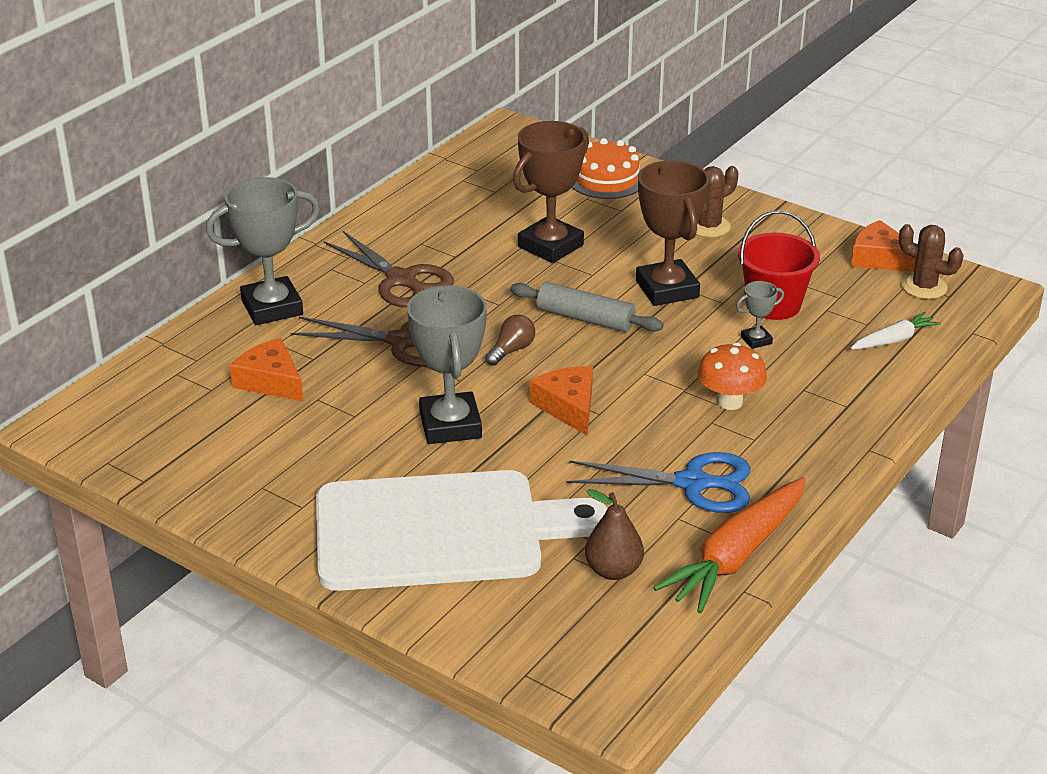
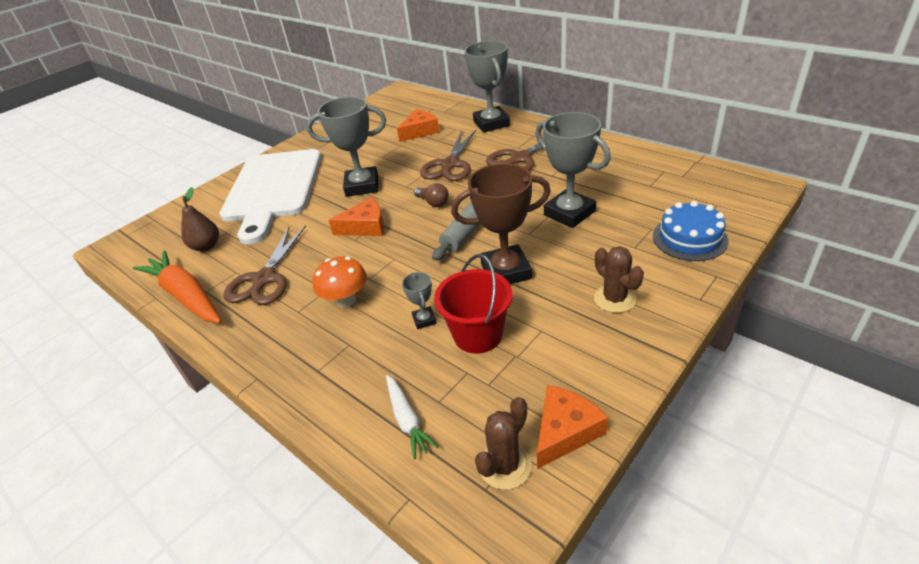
camera: 100 degrees right, 5 degrees up
brown trophy [513,121,589,263] -> grey trophy [535,112,611,228]
blue scissors [566,452,750,513] -> brown scissors [223,225,306,305]
orange cake [572,138,641,199] -> blue cake [653,201,729,261]

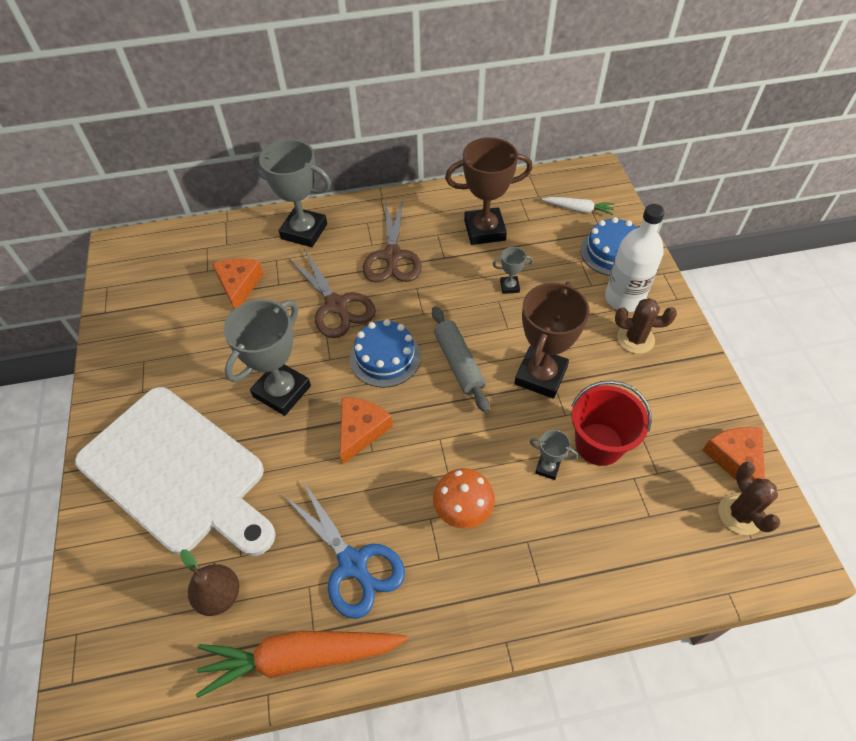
camera: 55 degrees left, 15 degrees up
brown scissors [223,225,306,305] -> blue scissors [283,479,405,619]
white carrot [386,375,438,459] -> white carrot moved to [542,197,614,215]
brown light bulb [414,183,449,207] -> blue cake [350,319,421,388]
grey trophy [535,112,611,228] -> grey trophy [493,247,533,294], size x0.45
none -> brown trophy [445,137,532,245]
none -> white bottle [605,204,665,312]

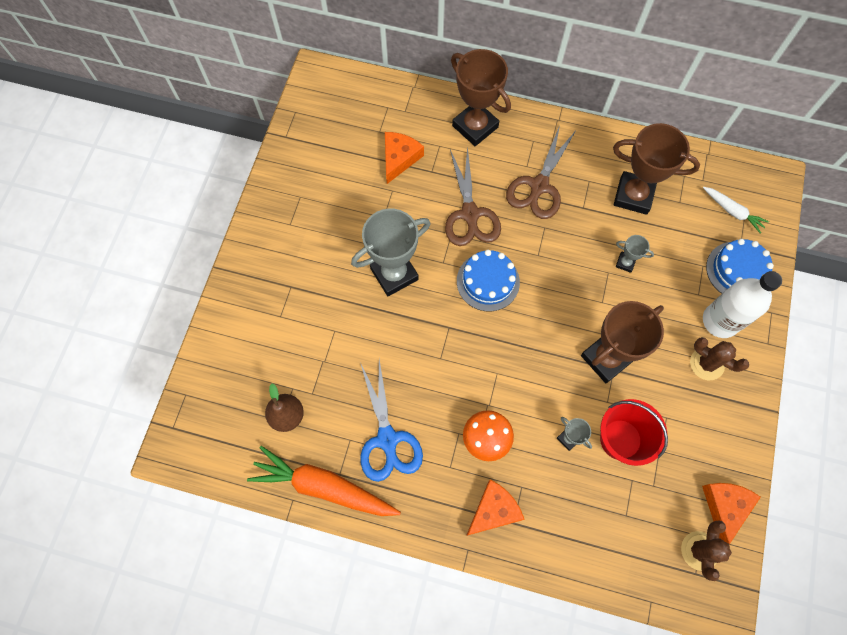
camera: 25 degrees right, 15 degrees up
white cutting board [75,387,276,556] -> none
grey trophy [251,139,331,247] -> brown trophy [451,49,511,146]
orange cheese [340,397,393,464] -> orange cheese moved to [466,480,525,536]
grey rolling pin [432,306,489,413] -> none

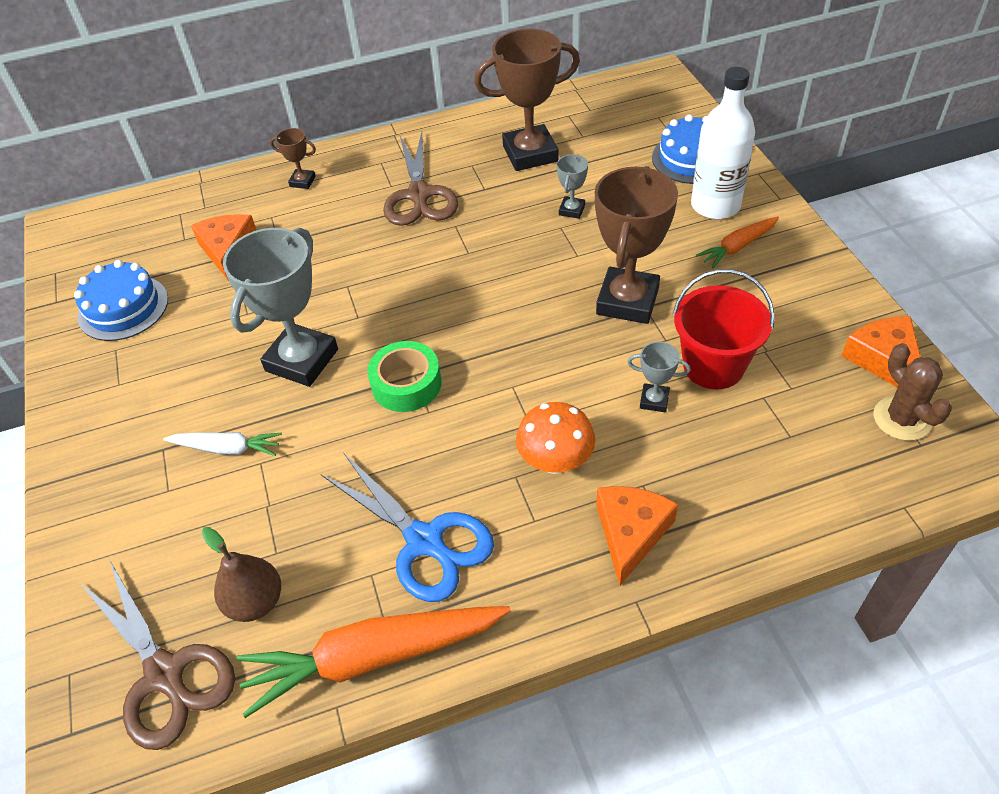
camera: 30 degrees left, 20 degrees down
brown scissors [445,146,501,246] -> brown scissors moved to [81,562,235,750]
brown trophy [451,49,511,146] -> brown trophy [270,128,316,189], size x0.45
blue cake [457,250,520,312] -> blue cake moved to [74,260,168,341]
grey trophy [616,235,654,273] -> grey trophy turned 60 degrees counterclockwise [557,154,588,219]
brown cactus [690,337,749,380] -> orange carrot [696,217,779,268]
white carrot [703,187,769,233] -> white carrot moved to [163,432,282,456]
none -> green tape [367,341,442,412]

